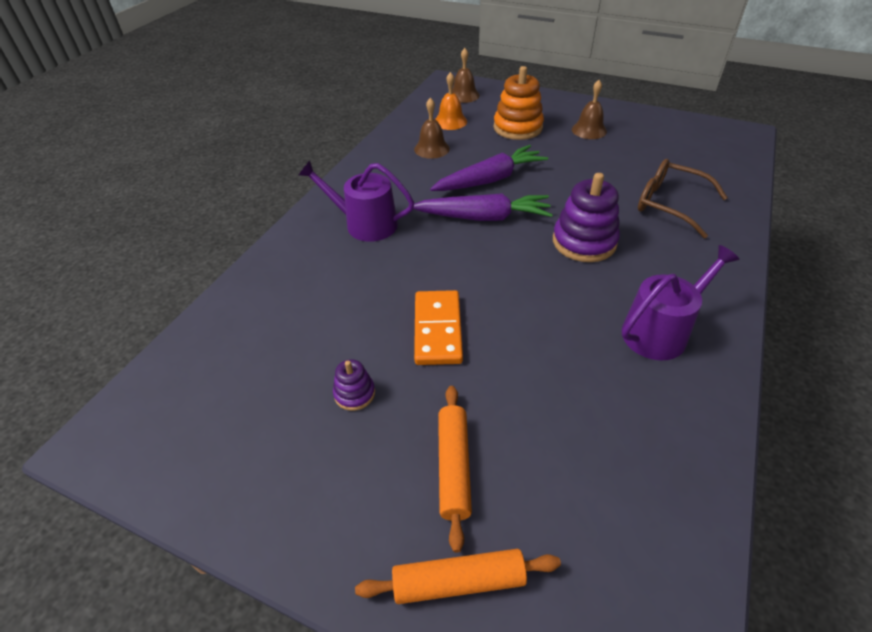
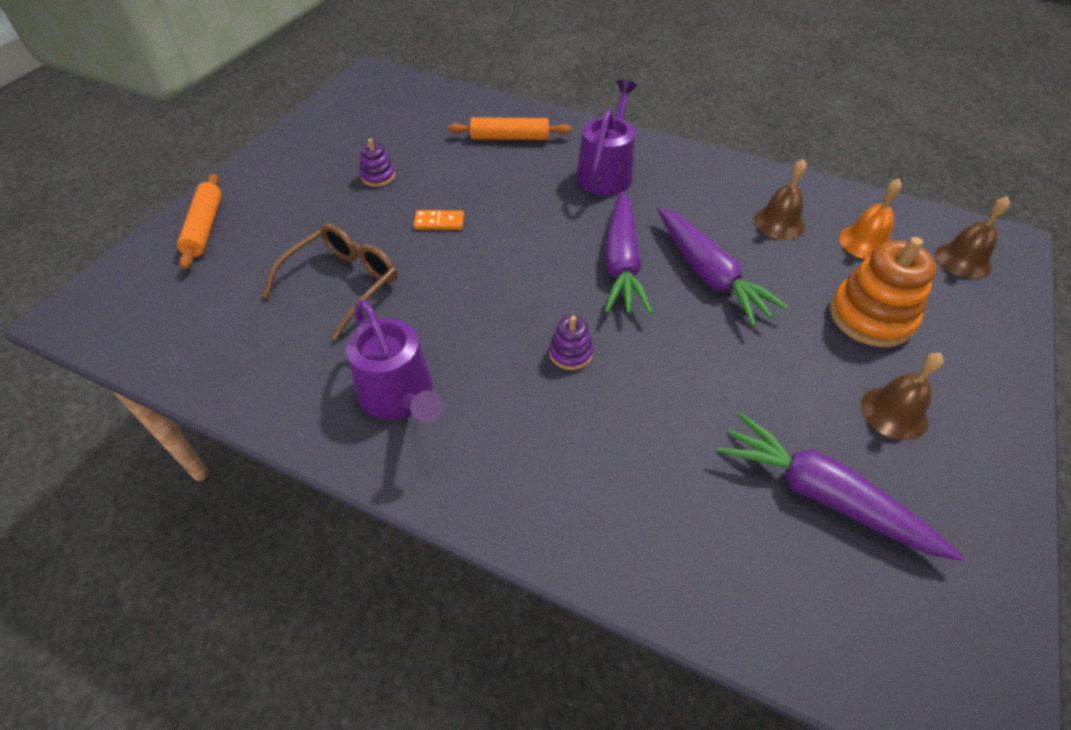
camera: 90 degrees right, 5 degrees up
orange domino [414,290,463,365] -> orange domino [413,210,464,230], size x0.54
orange rolling pin [438,386,472,553] -> orange rolling pin moved to [448,117,571,140]
purple stacking toy [553,173,620,262] -> purple stacking toy [549,316,593,370], size x0.51
brown glasses [638,159,728,238] -> brown glasses moved to [262,223,397,341]
none -> purple carrot [717,412,964,561]

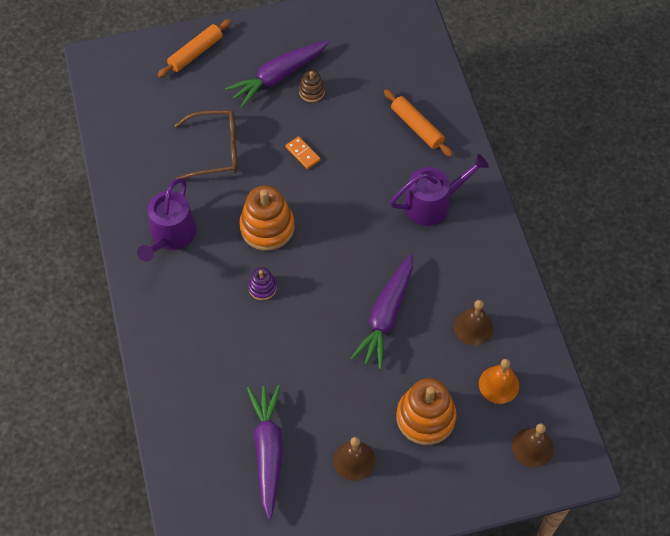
camera: 50 degrees right, 10 degrees up
purple stacking toy [360,139,395,187] -> brown stacking toy [299,70,325,102]
purple carrot [605,191,653,314] -> purple carrot moved to [225,40,329,108]
none -> orange stacking toy [239,186,295,251]

